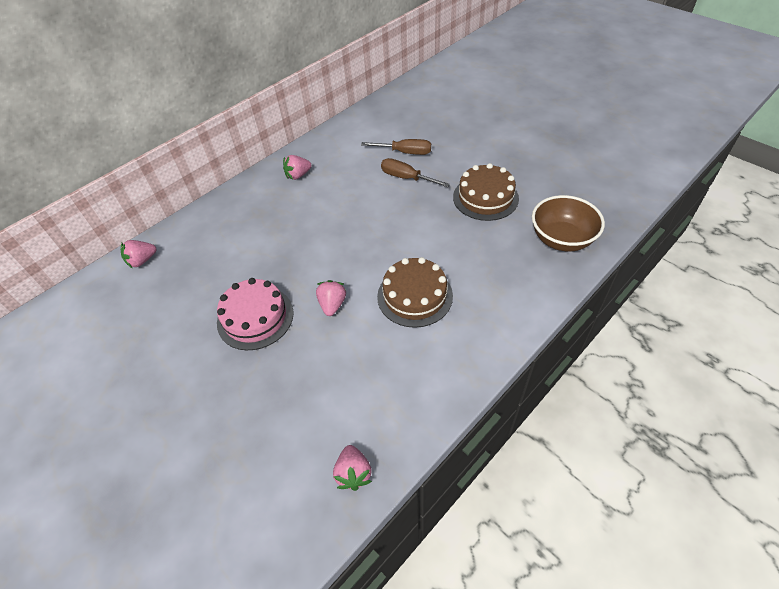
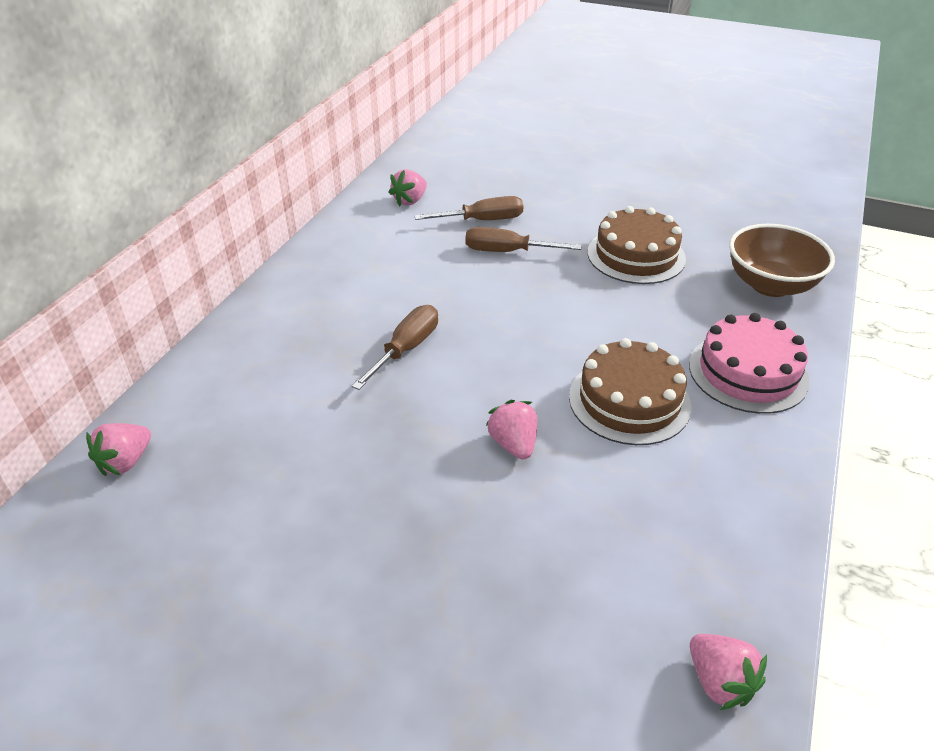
camera: 25 degrees left, 10 degrees down
pink cake [217,278,294,350] -> pink cake moved to [689,313,810,414]
pink strawberry [283,155,312,180] -> pink strawberry moved to [389,169,427,207]
none -> brown screwdriver [352,305,438,390]

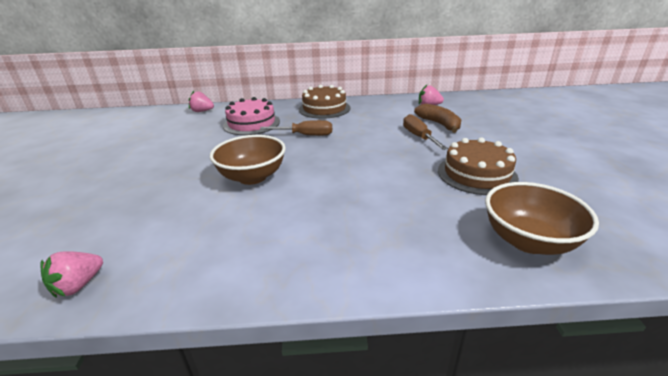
camera: 65 degrees right, 10 degrees down
brown screwdriver [414,196,524,220] -> brown banana [414,104,461,133]
pink strawberry [486,400,537,460] -> brown bowl [210,135,286,185]
brown cake [569,338,692,445] -> brown cake moved to [299,85,350,119]
pink cake [689,313,810,414] -> pink cake moved to [223,97,280,135]

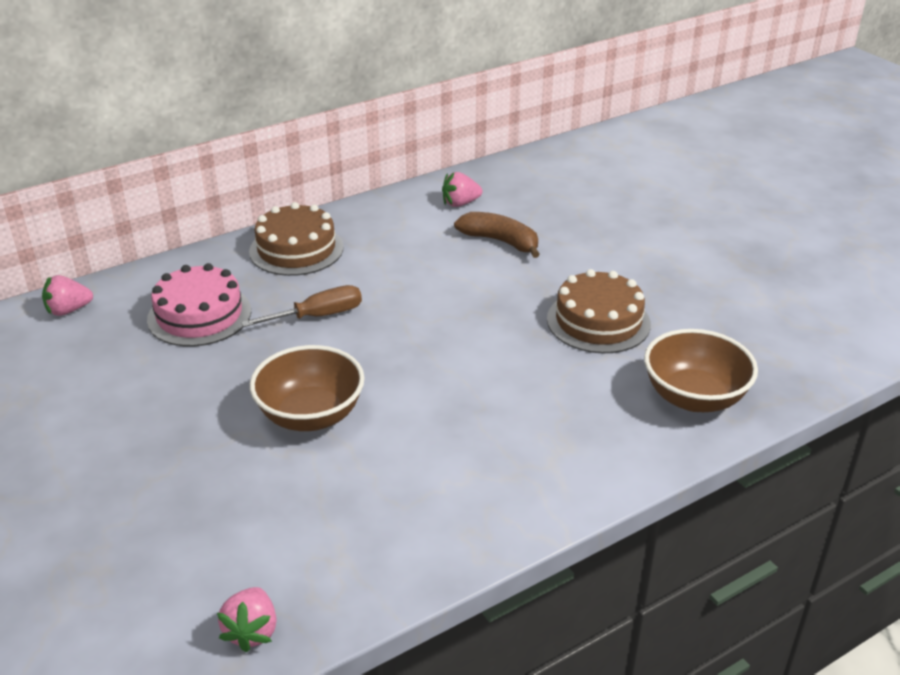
camera: 30 degrees left, 5 degrees up
brown screwdriver [403,114,448,150] -> none

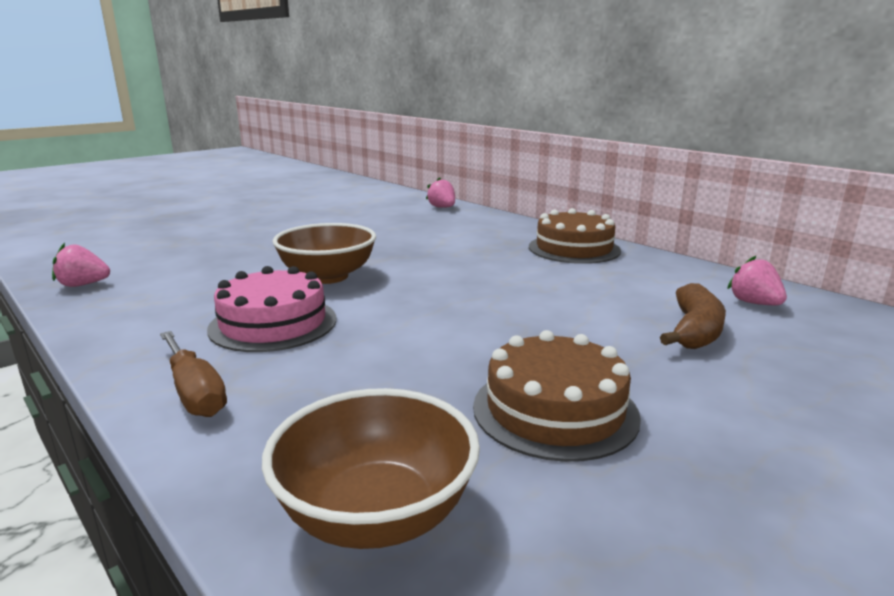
camera: 80 degrees right, 15 degrees down
pink cake [147,263,251,346] -> pink cake moved to [207,266,336,352]
brown screwdriver [241,285,362,327] -> brown screwdriver moved to [160,331,227,417]

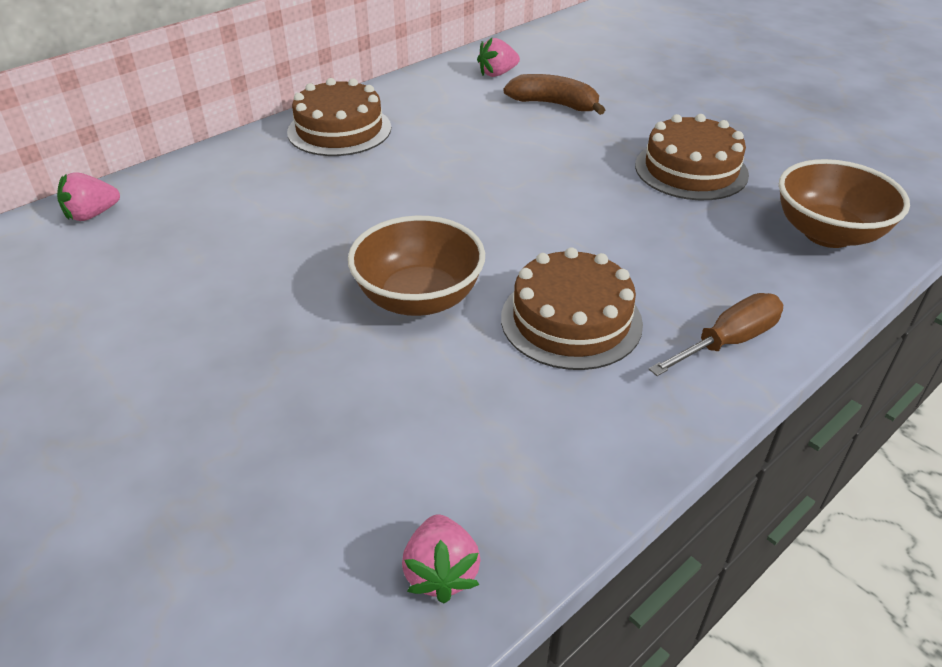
camera: 90 degrees left, 20 degrees up
pink cake [207,266,336,352] -> brown cake [501,247,643,370]

